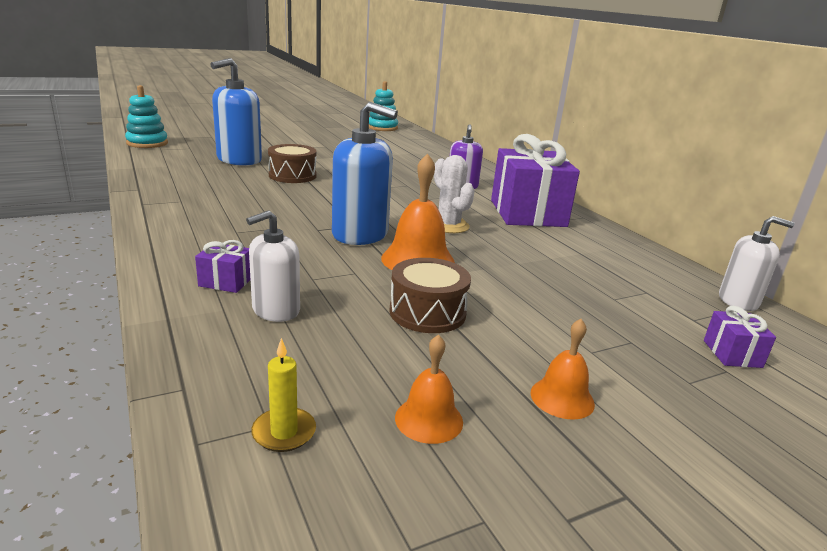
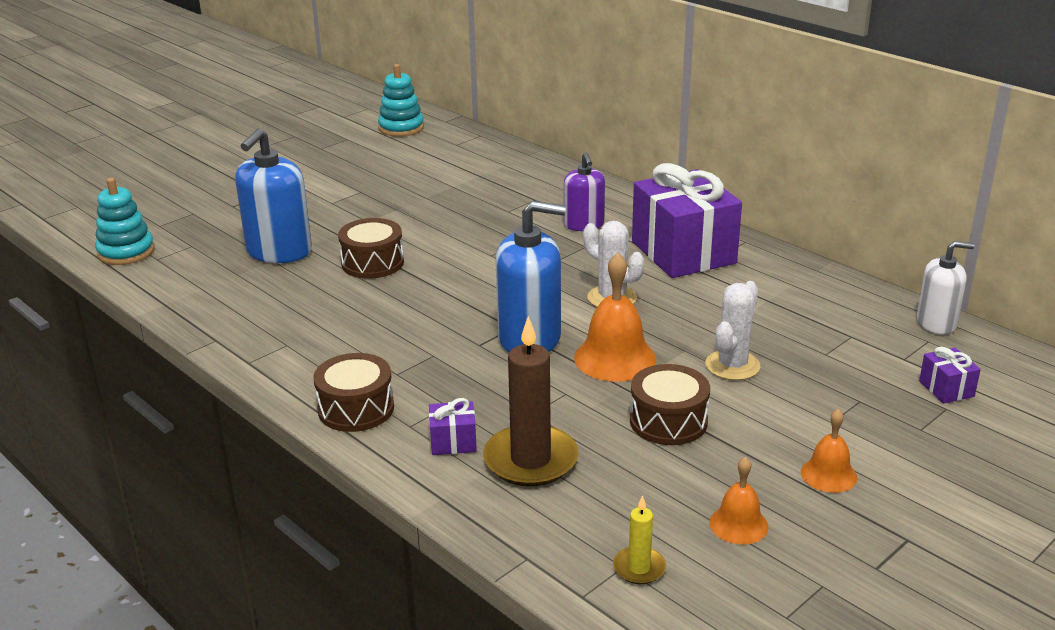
camera: 15 degrees left, 5 degrees up
white soap dispenser [246,210,300,322] -> brown candle [483,316,579,486]
none -> brown drum [313,353,394,432]
none -> white cactus [706,281,760,380]

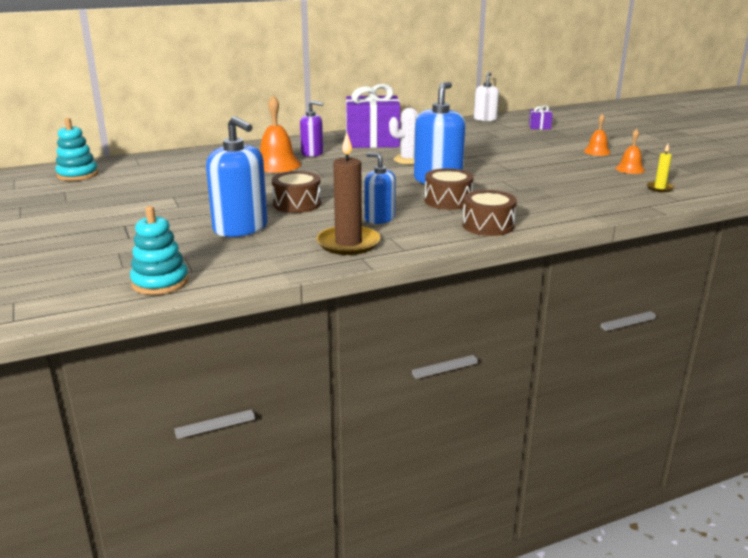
camera: 70 degrees left, 5 degrees down
purple gift [429,398,477,455] -> none
brown candle [483,316,579,486] -> brown candle moved to [316,132,381,255]
orange bell [574,253,656,382] -> orange bell moved to [260,96,301,173]
brown drum [630,364,710,445] -> brown drum moved to [425,168,474,210]
white cactus [706,281,760,380] -> none
none -> blue soap dispenser [364,153,396,224]

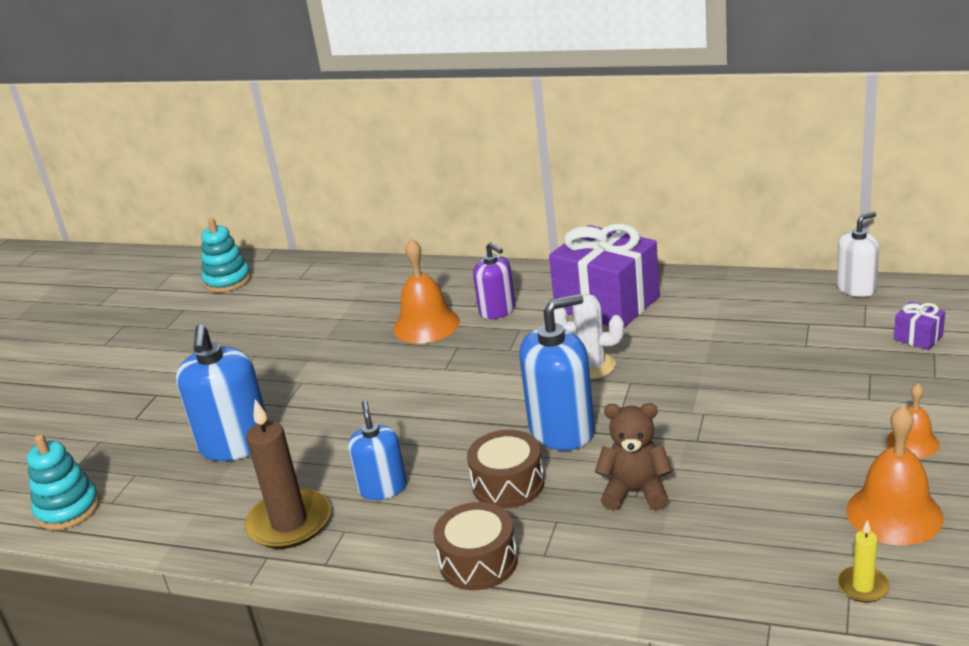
camera: 45 degrees right, 5 degrees up
brown drum [272,171,321,213] -> none
orange bell [616,129,645,174] -> orange bell [847,405,944,546], size x1.71
none -> brown teddy bear [595,403,673,510]

